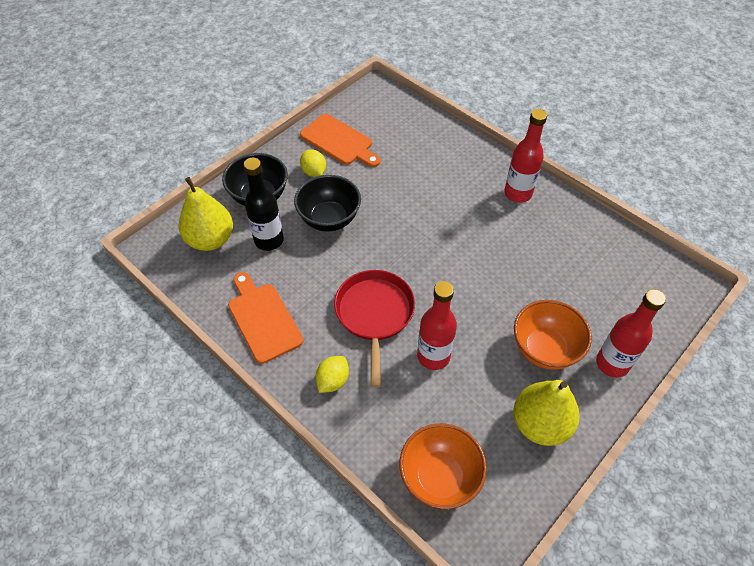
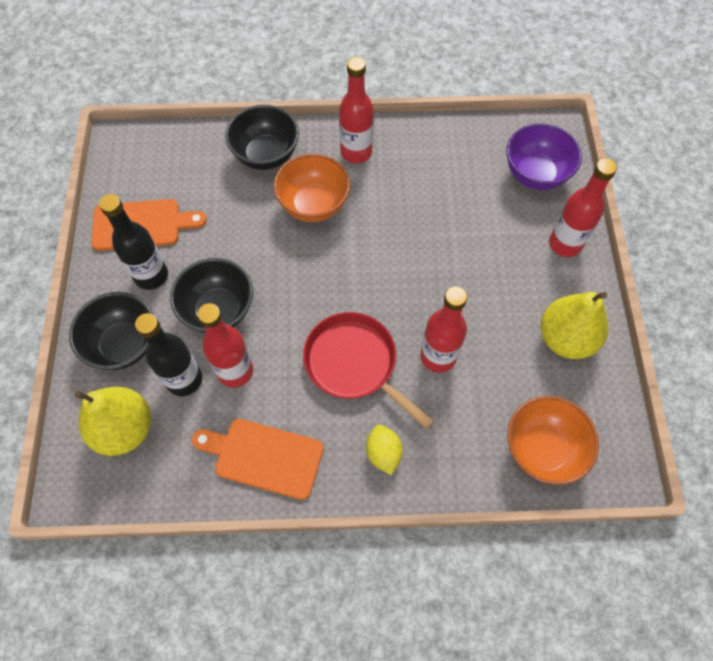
camera: 45 degrees left, 10 degrees up
yellow lemon [300,149,326,177] -> black bottle [99,194,168,290]
orange bowl [514,300,592,370] -> orange bowl moved to [274,154,350,222]
none -> red bottle [197,303,253,388]
none -> black bowl [225,105,299,170]
none -> purple bowl [506,124,582,190]

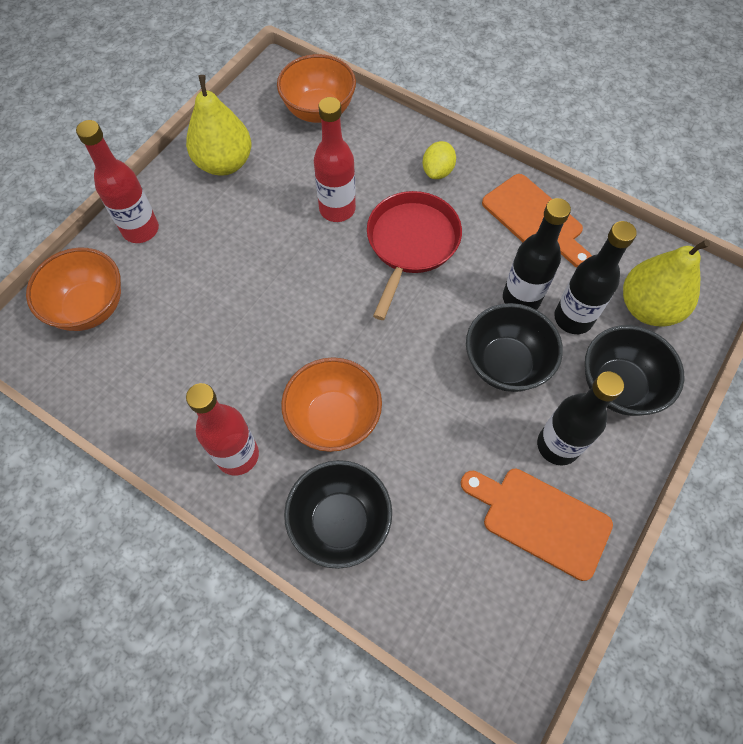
camera: 145 degrees left, 0 degrees up
red bottle [197,303,253,388] -> black bottle [503,198,571,310]
red pan [303,312,434,429] -> red pan turned 150 degrees counterclockwise [367,191,462,320]
purple bowl [506,124,582,190] -> orange bowl [26,248,121,331]

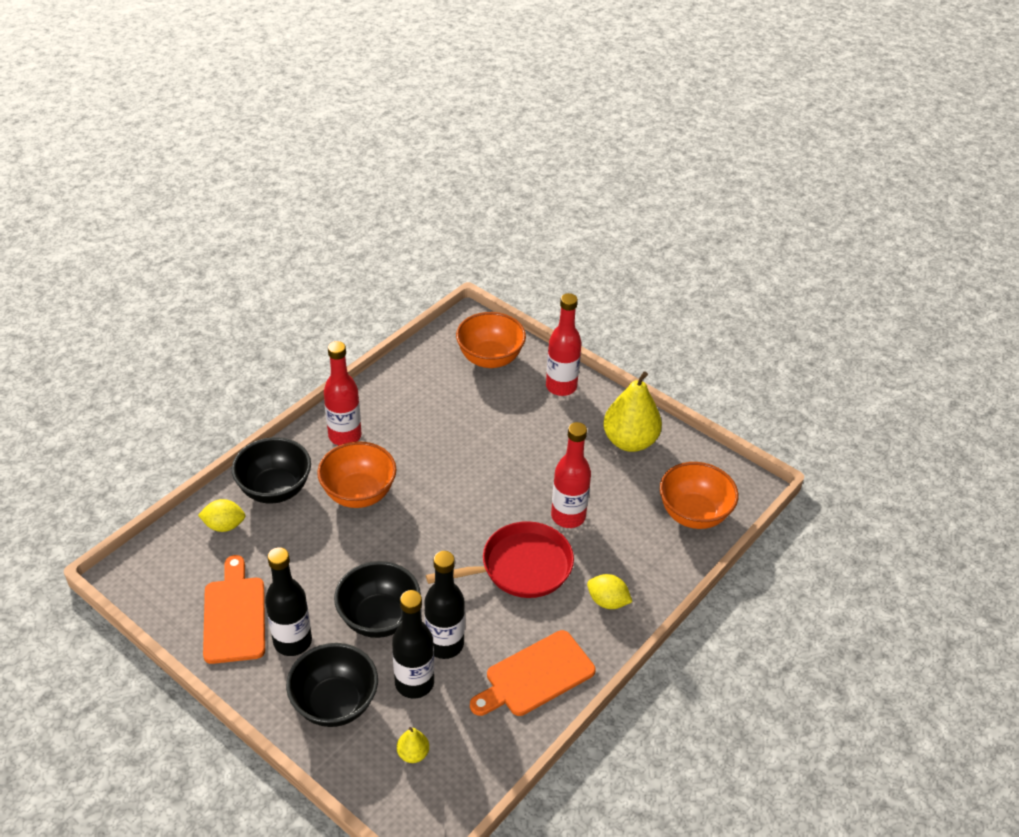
camera: 95 degrees right, 20 degrees down
red pan [367,191,462,320] -> red pan turned 45 degrees counterclockwise [426,521,574,598]
orange cutting board [461,469,613,581] -> orange cutting board turned 45 degrees counterclockwise [203,555,265,664]
yellow pear [623,240,710,327] -> yellow pear [397,727,429,763], size x0.45
none -> yellow lemon [198,499,245,532]

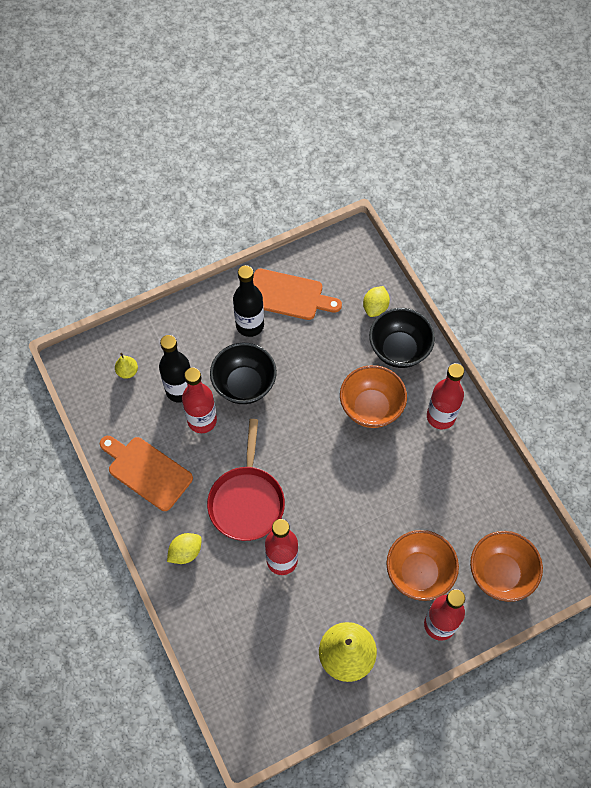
camera: 115 degrees right, 20 degrees up
black bowl [286,643,378,727] -> none
black bottle [424,551,465,659] -> red bottle [182,368,217,433]
orange cutting board [470,630,596,716] -> orange cutting board turned 45 degrees counterclockwise [100,436,193,511]
orange bowl [660,462,738,529] -> orange bowl moved to [386,530,459,601]

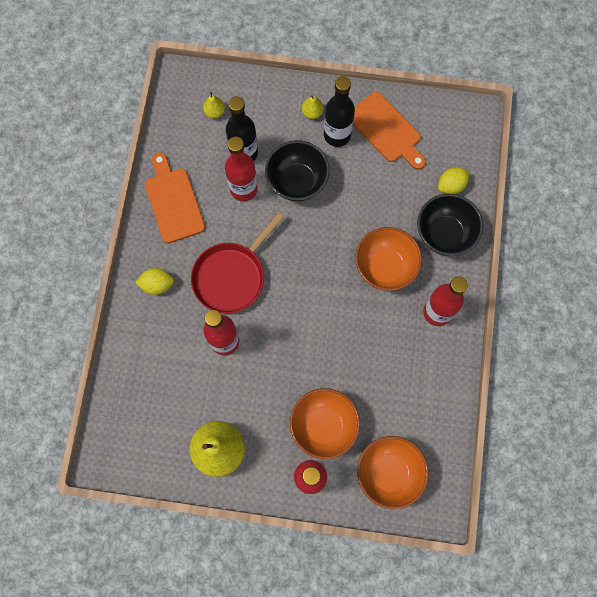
camera: 35 degrees right, 10 degrees up
none -> yellow pear [302,95,324,119]

